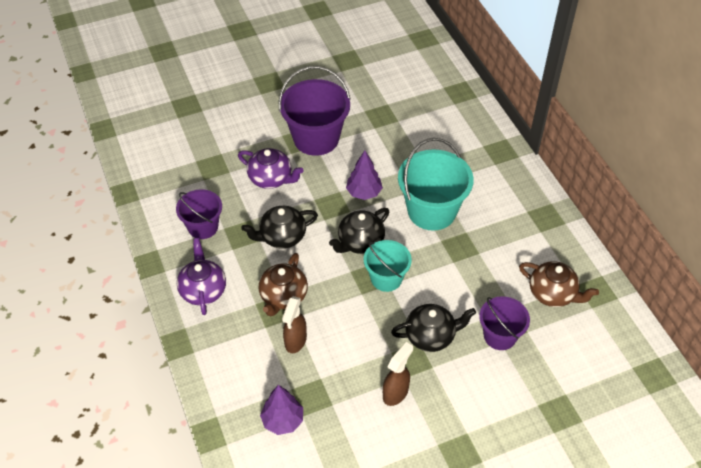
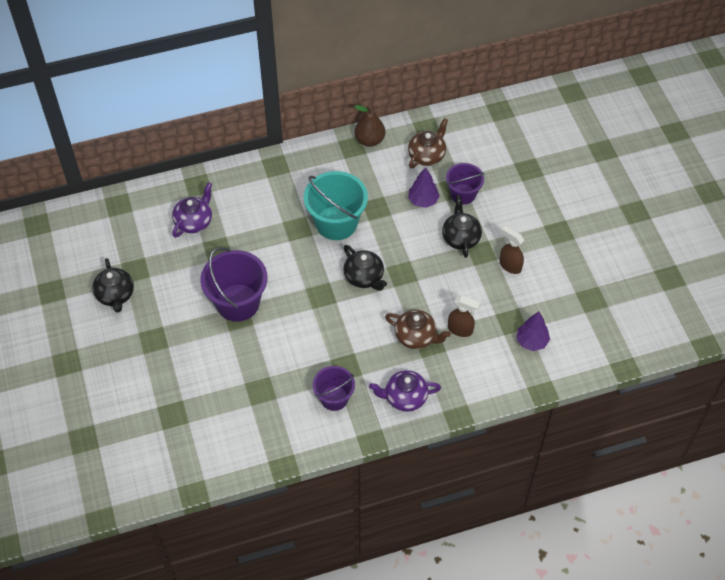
camera: 85 degrees left, 5 degrees up
purple teapot [238,148,304,189] -> purple teapot moved to [172,182,212,237]
black teapot [241,206,318,249] -> black teapot moved to [92,258,134,313]
purple tree [346,151,383,200] -> purple tree moved to [408,167,440,208]
turquoise bucket [364,240,412,292] -> none
none -> brown pear [354,105,385,147]

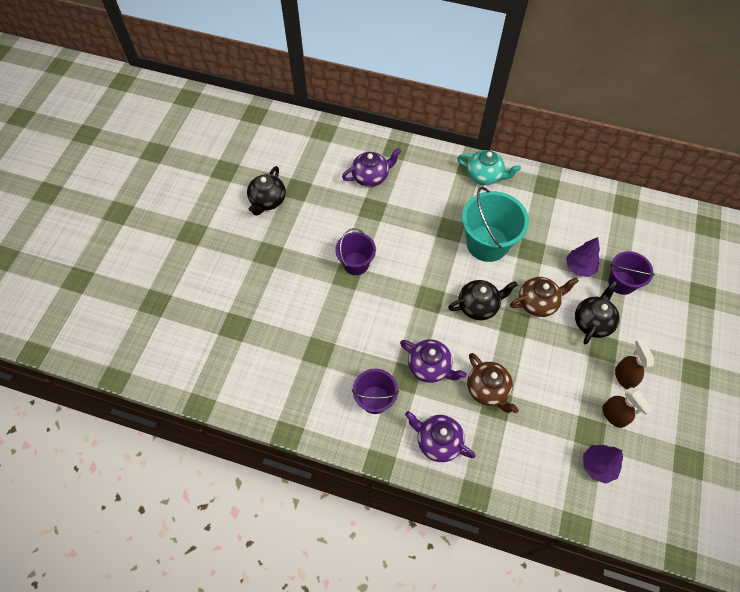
camera: 35 degrees right, 5 degrees up
purple bucket [200,247,267,322] -> purple bucket [335,228,376,275], size x0.61
black teapot [343,245,387,291] -> black teapot turned 105 degrees counterclockwise [448,280,518,320]
brown pear [354,105,385,147] -> none
brown teapot [408,118,448,168] -> brown teapot moved to [510,277,579,317]
brown spray bottle [448,295,480,337] -> brown spray bottle moved to [602,387,653,428]
none -> purple teapot [400,339,467,383]
none -> turquoise teapot [458,150,521,185]

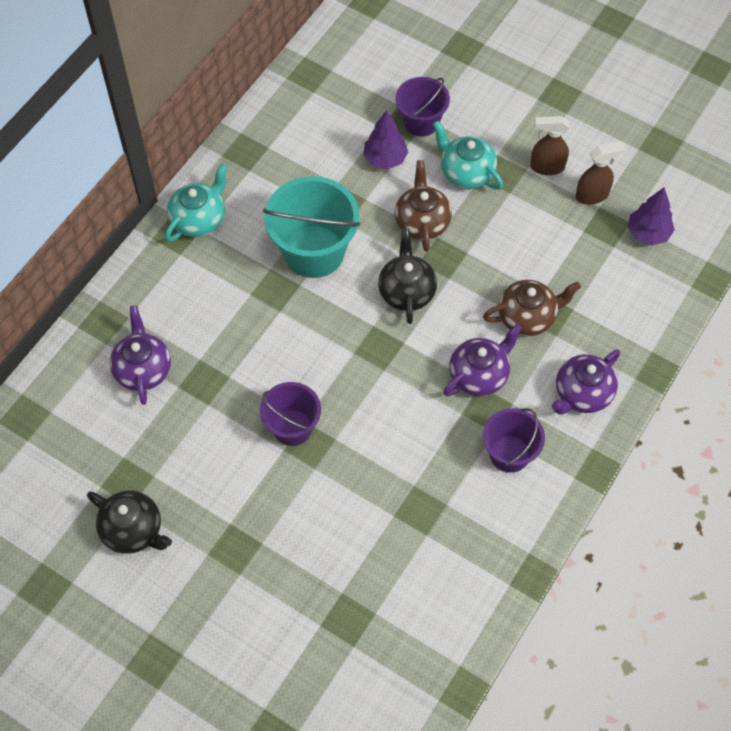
camera: 75 degrees left, 0 degrees up
black teapot [575,281,620,345] -> turquoise teapot [433,120,503,190]

